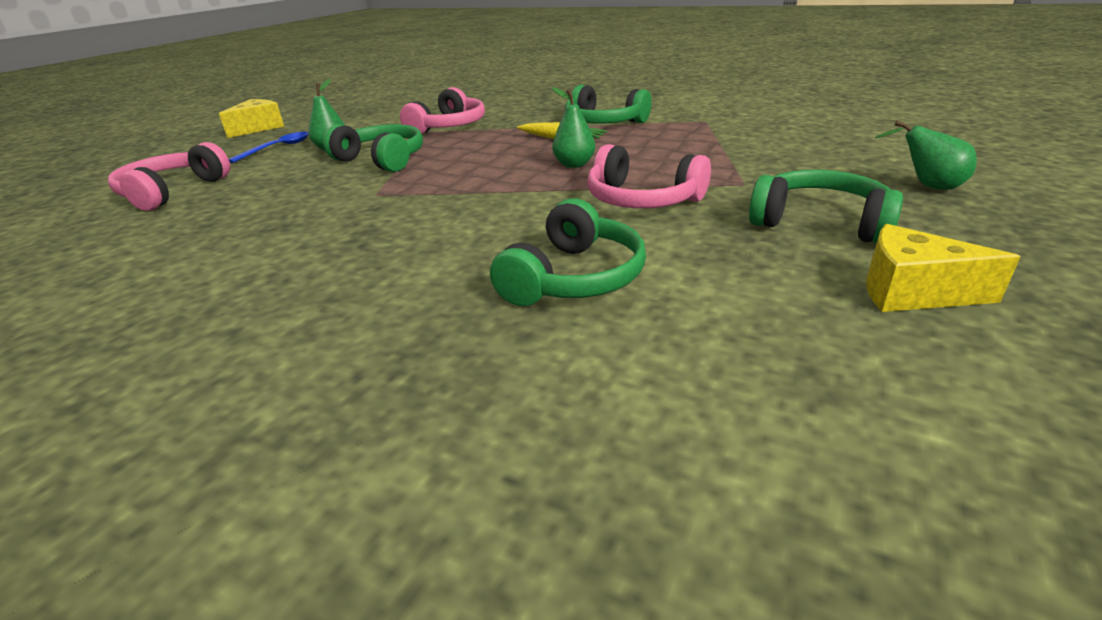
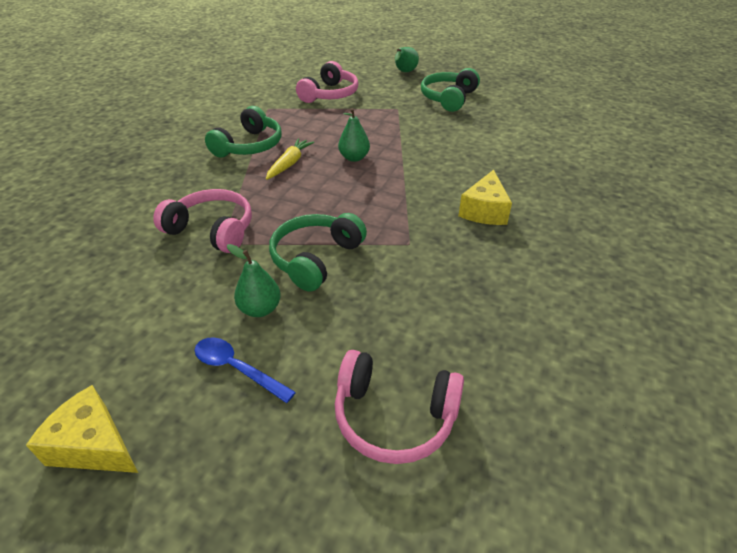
camera: 95 degrees left, 10 degrees up
green headphones [490,198,646,306] -> none
pink headphones [587,144,711,208] -> pink headphones moved to [296,61,358,103]
yellow cheese [866,224,1021,312] -> yellow cheese moved to [458,170,512,225]

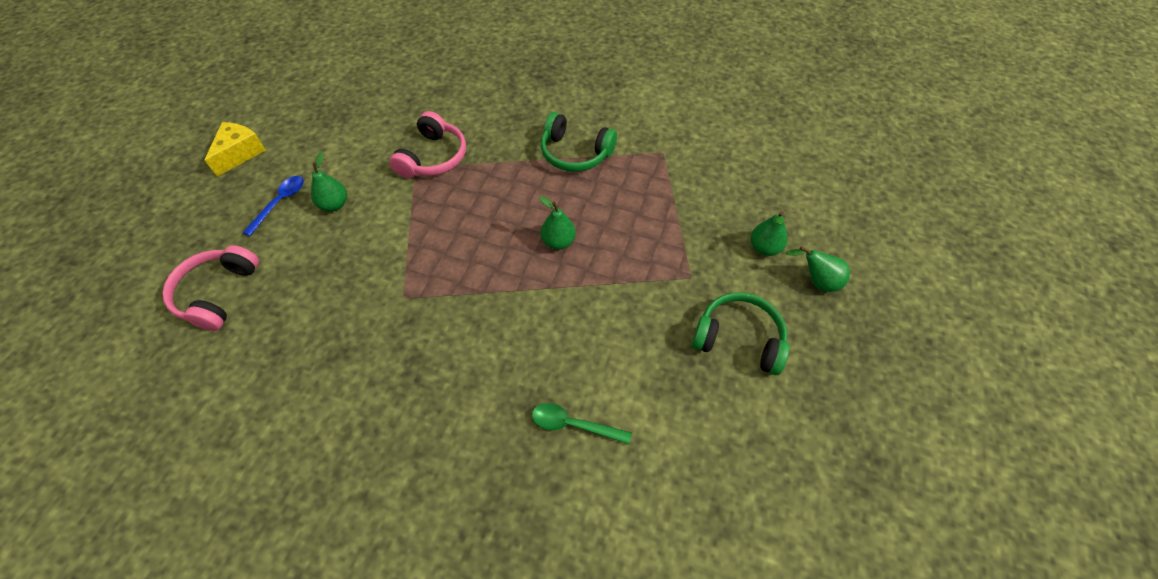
camera: 85 degrees right, 15 degrees up
yellow carrot [266,138,314,180] -> none
green headphones [269,213,367,292] -> none
pink headphones [296,61,358,103] -> none
yellow cheese [458,170,512,225] -> none
none -> green spoon [532,403,632,444]
none -> green pear [751,211,788,256]

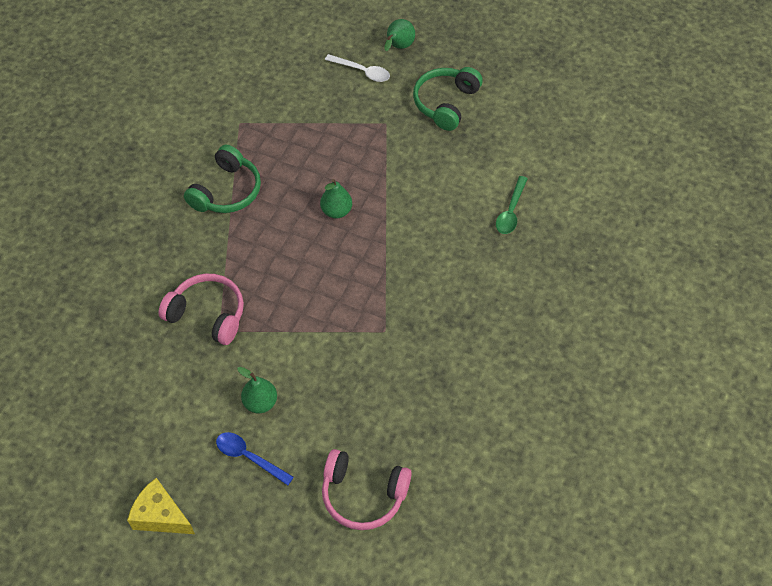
camera: 85 degrees left, 0 degrees up
green pear [751,211,788,256] -> white spoon [325,54,390,82]

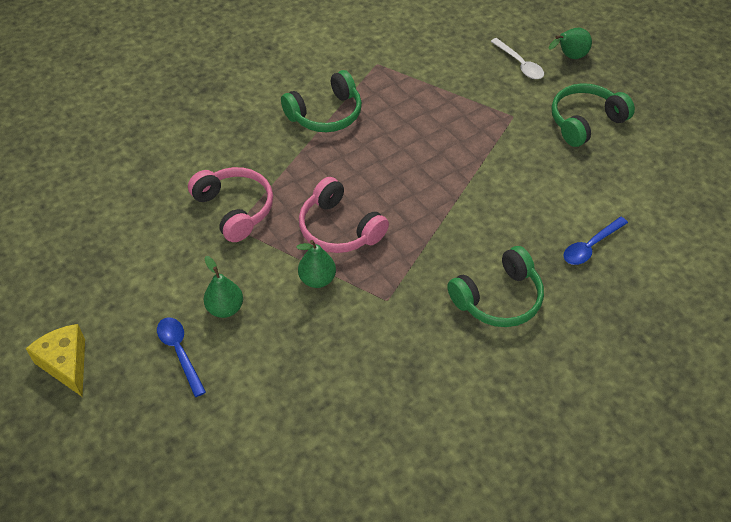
camera: 30 degrees right, 5 degrees down
green pear [320,179,352,218] -> green pear moved to [296,240,336,288]
pink headphones [322,449,412,530] -> pink headphones moved to [299,177,389,253]
green spoon [496,176,528,234] -> blue spoon [564,217,628,265]
none -> green headphones [447,246,544,327]

